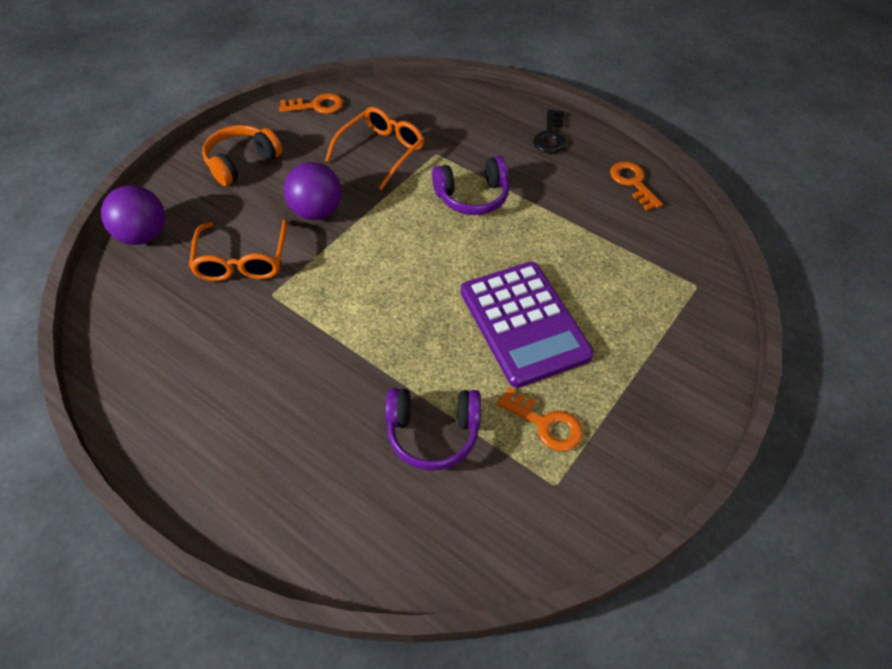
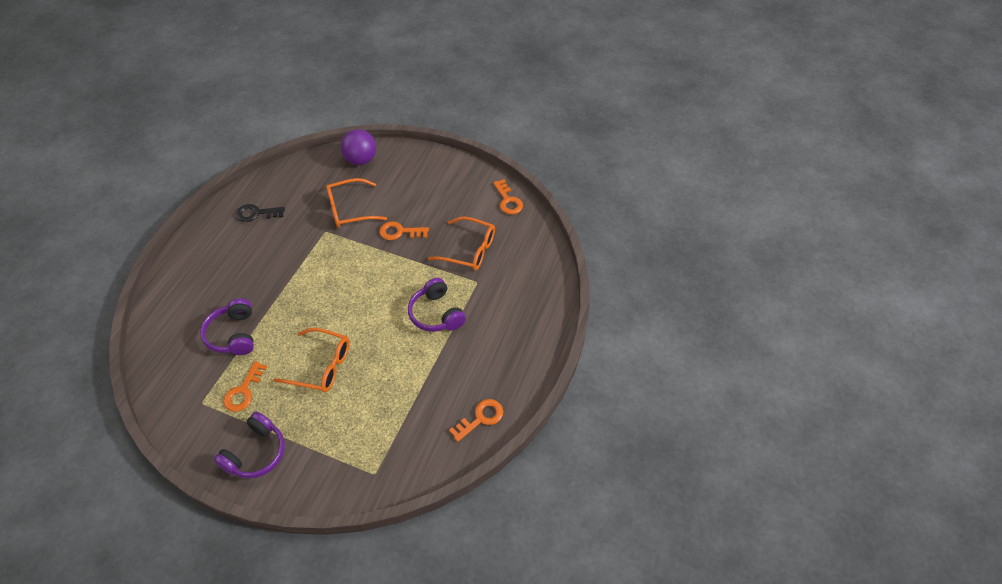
camera: 75 degrees right, 0 degrees up
orange headphones [202,125,282,186] -> none
purple ball [284,162,342,220] -> orange key [379,221,429,240]
purple calculator [461,262,594,388] -> orange glasses [273,328,349,392]
black key [533,109,566,153] -> black key moved to [236,204,285,222]
none -> purple headphones [213,412,285,479]

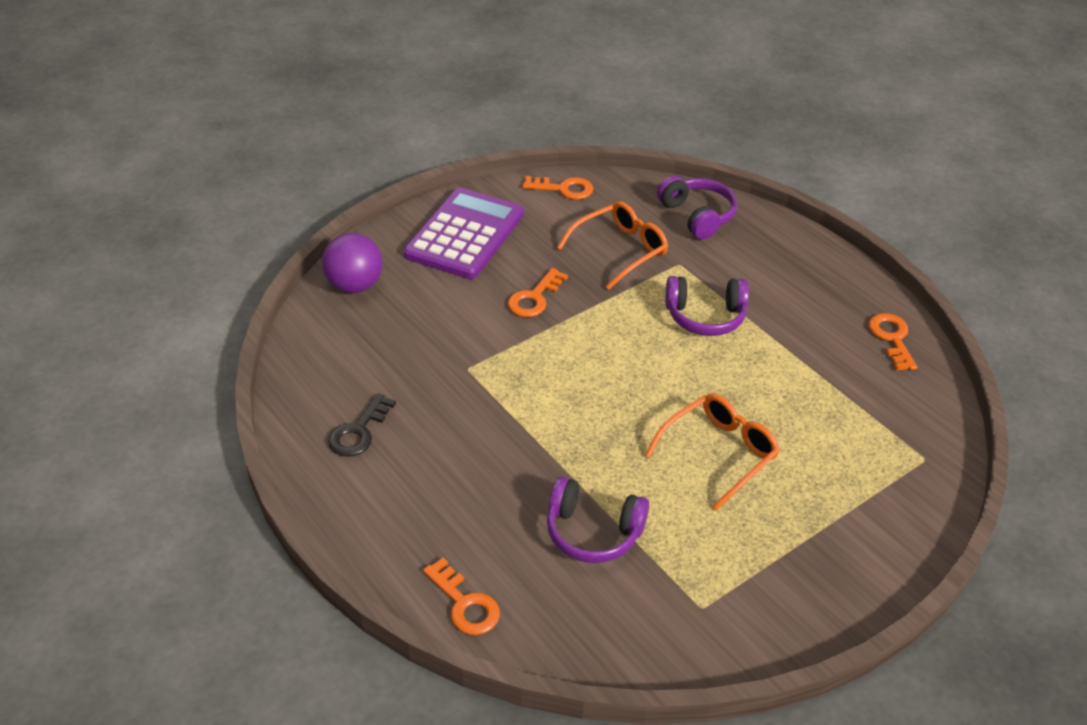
camera: 60 degrees left, 10 degrees down
purple headphones [213,412,285,479] -> purple headphones moved to [657,176,737,240]
orange key [223,361,267,412] -> orange key moved to [423,558,500,635]
orange glasses [326,178,387,228] -> none
none -> purple calculator [404,188,524,279]

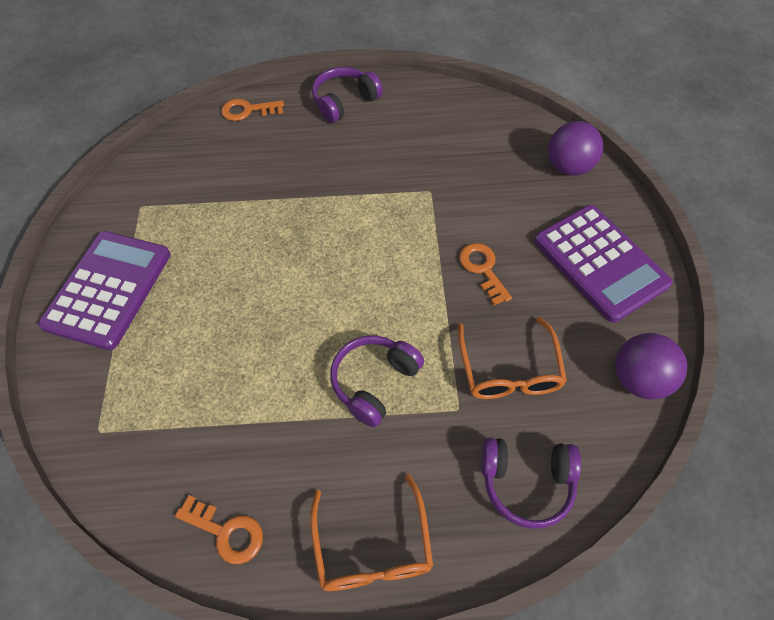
camera: 125 degrees right, 15 degrees up
black key [328,393,396,457] -> none
orange key [522,176,593,200] -> purple ball [615,333,687,400]
purple headphones [547,477,649,563] -> purple headphones moved to [312,67,383,123]
orange glasses [645,394,780,511] -> orange glasses moved to [310,474,433,591]
none -> purple calculator [38,231,171,350]

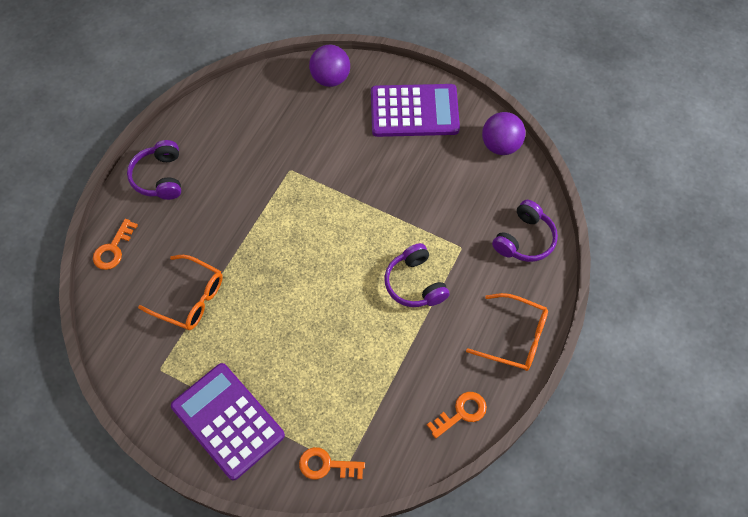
camera: 60 degrees left, 5 degrees up
orange glasses [458,317,567,399] -> orange glasses moved to [138,255,223,330]
orange key [459,243,512,306] -> orange key moved to [299,447,365,480]

